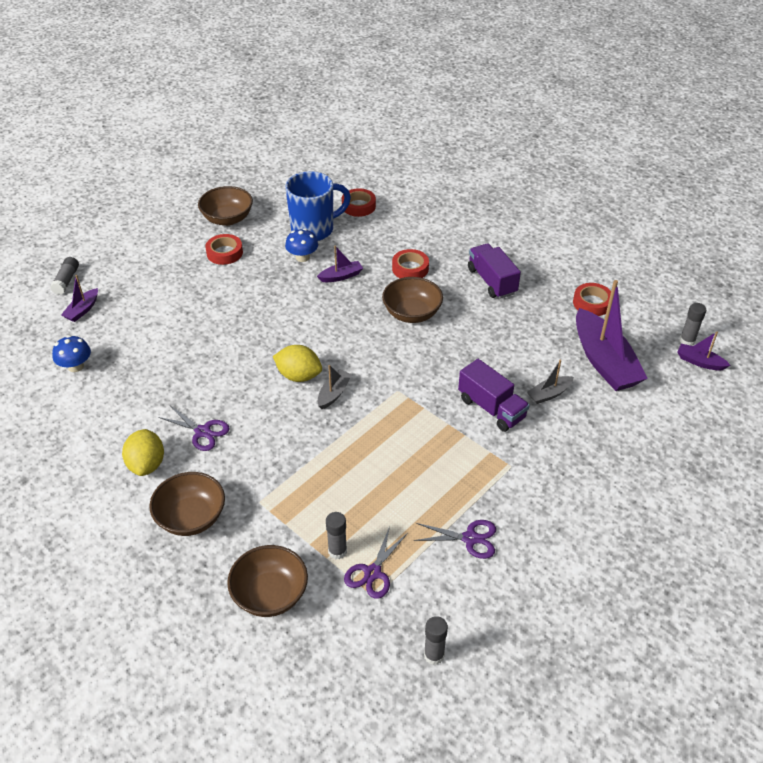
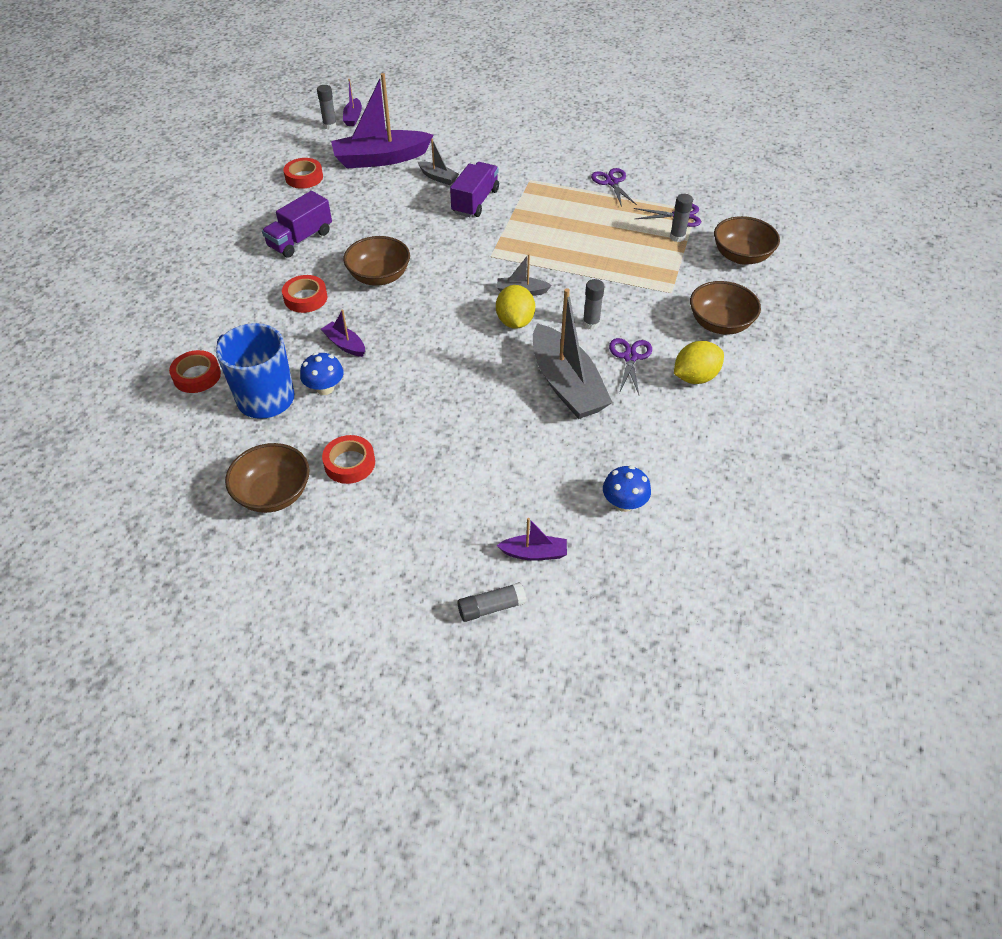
camera: 115 degrees left, 5 degrees up
grey glue stick [424,616,448,665] -> grey glue stick moved to [583,279,604,330]
purple boat [576,280,648,391] -> purple boat turned 150 degrees counterclockwise [331,73,434,169]
none -> grey boat [533,288,613,419]

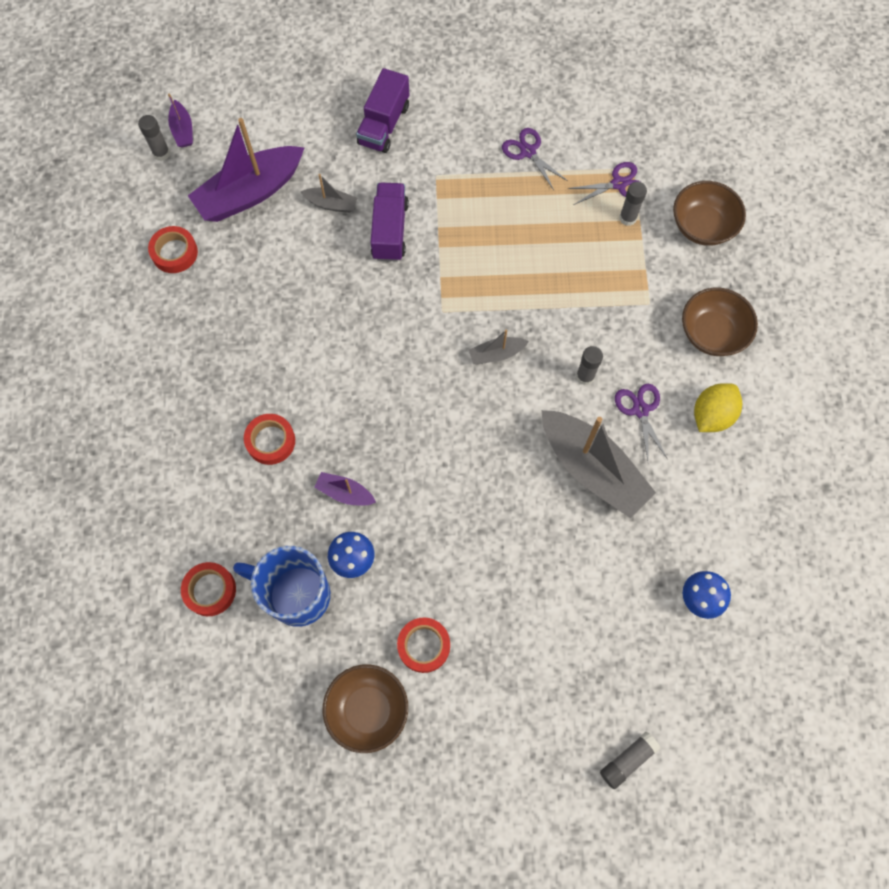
camera: 20 degrees left, 20 degrees up
purple truck [262,191,332,258] -> purple truck moved to [356,68,409,153]
brown bowl [343,236,410,286] -> none
yellow lemon [496,285,535,329] -> none
purple boat [497,518,567,560] -> none

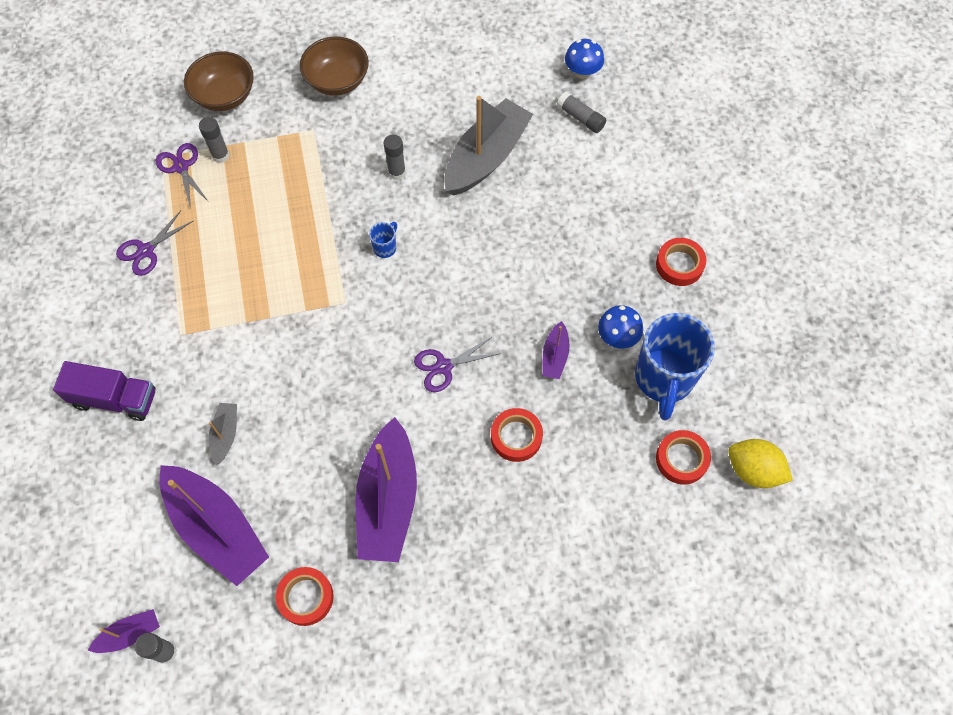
camera: 100 degrees left, 5 degrees down
brown bowl [323,664,408,753] -> none
purple truck [370,182,409,262] -> none
grey boat [469,330,529,364] -> blue mug [369,222,397,258]
grey glue stick [600,732,661,789] -> grey glue stick moved to [557,92,606,133]
purple scissors [615,384,668,461] -> purple scissors moved to [414,336,501,392]
yellow lemon [694,383,742,432] -> yellow lemon moved to [728,439,793,488]
none -> purple boat [356,417,417,562]

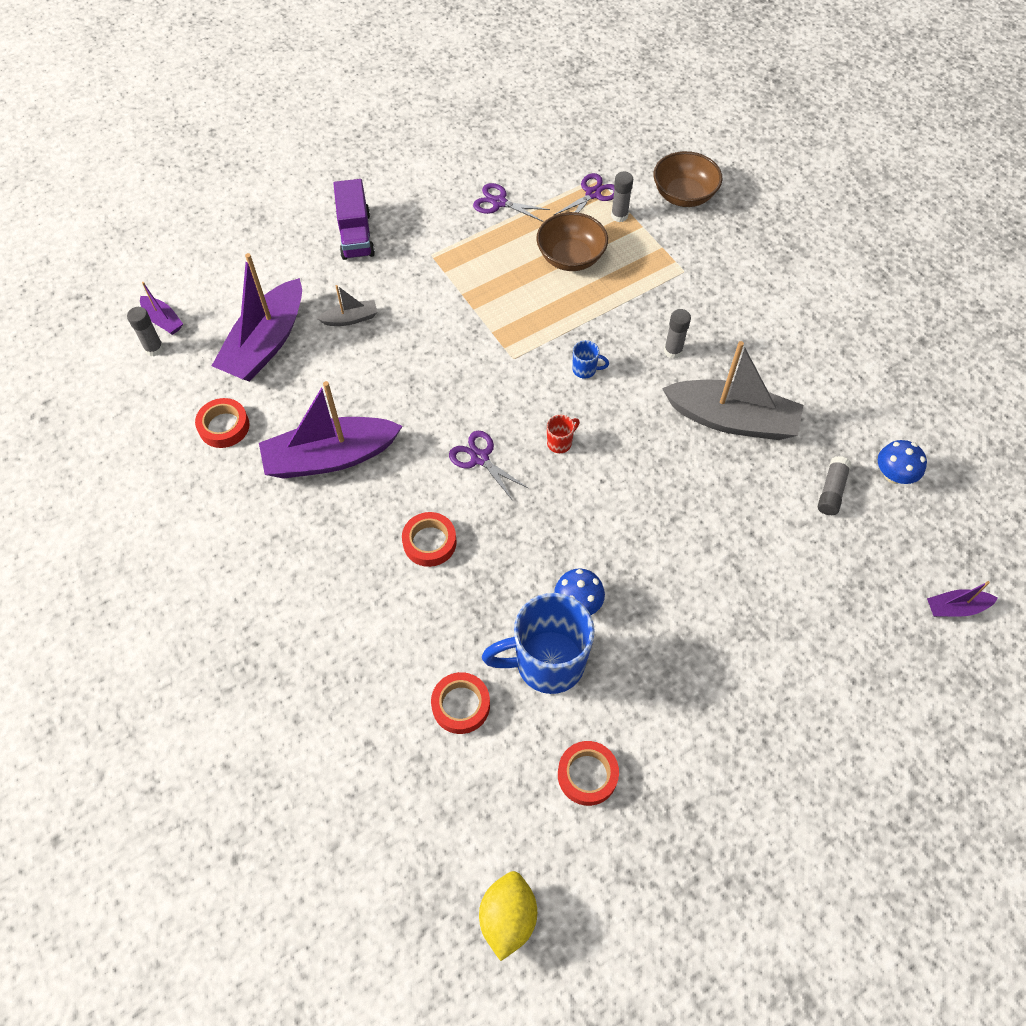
camera: 70 degrees right, 5 degrees down
brown bowl [300,37,369,96] -> brown bowl moved to [536,212,608,271]
purple boat [542,321,570,379] -> purple boat moved to [927,581,998,617]
red tape [656,238,706,286] -> red tape moved to [558,741,619,806]
yellow lemon [728,439,793,488] -> yellow lemon moved to [479,871,537,961]
none -> red mug [547,415,580,453]

